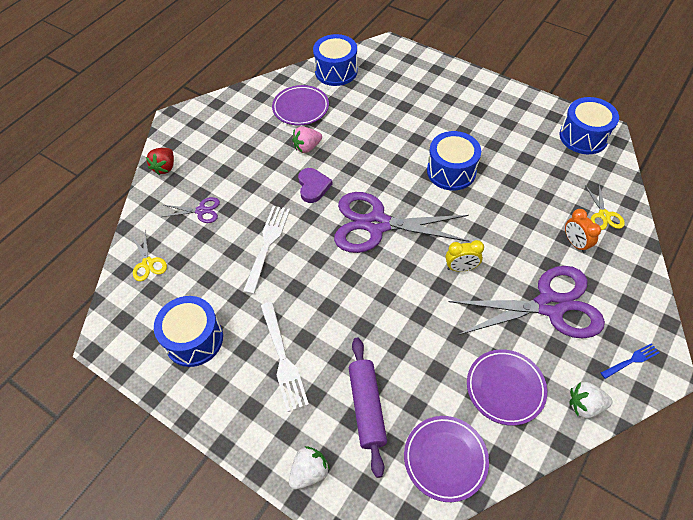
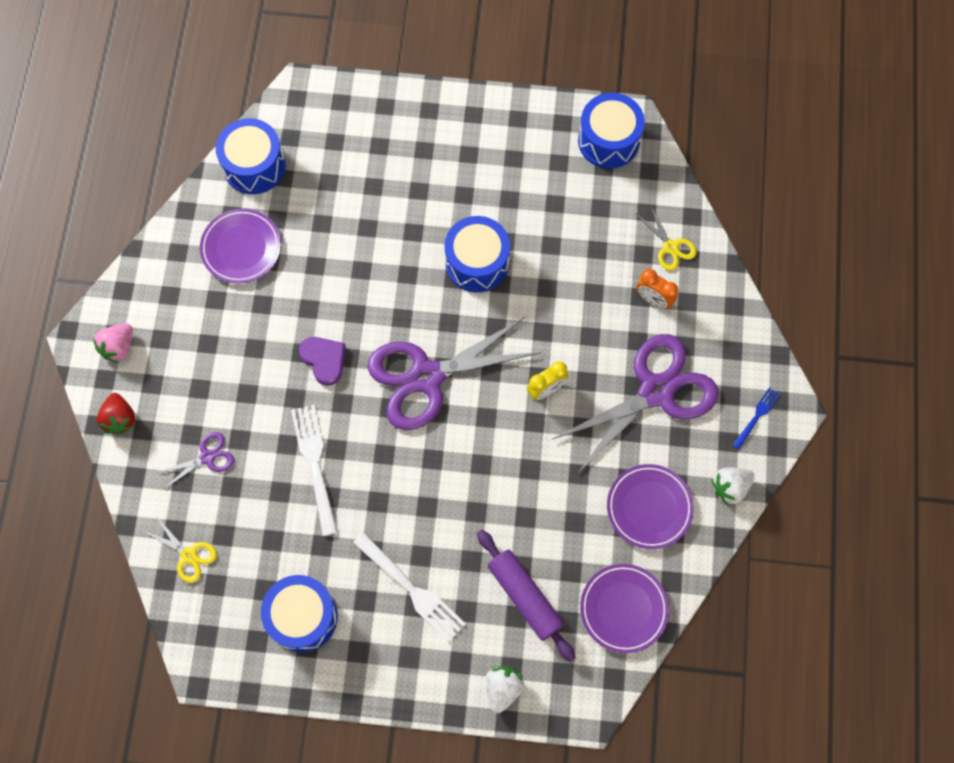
camera: 30 degrees left, 15 degrees up
pink strawberry [292,126,322,153] -> pink strawberry moved to [93,323,133,363]

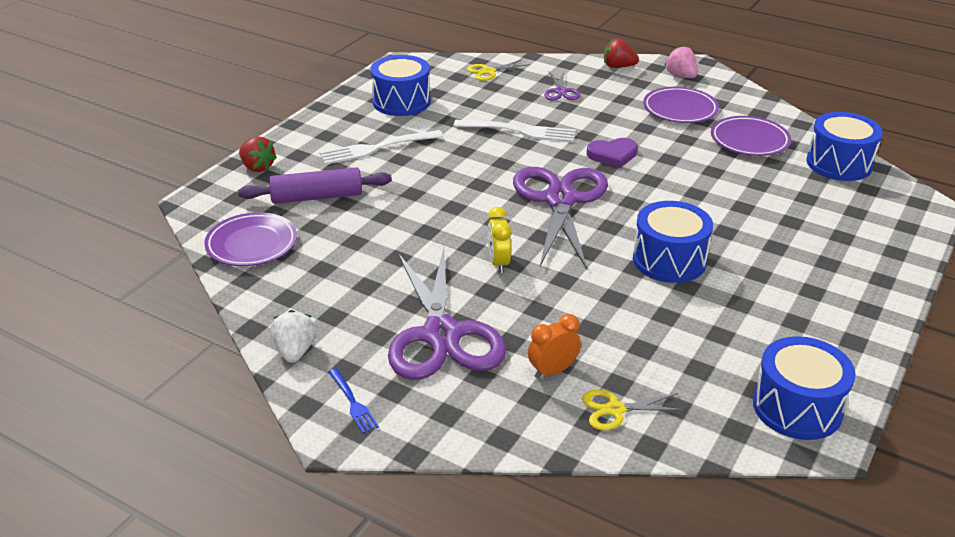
camera: 115 degrees right, 35 degrees down
white strawberry [485,666,524,713] -> red strawberry [239,136,277,172]
purple plate [607,464,694,549] -> purple plate moved to [643,87,719,123]

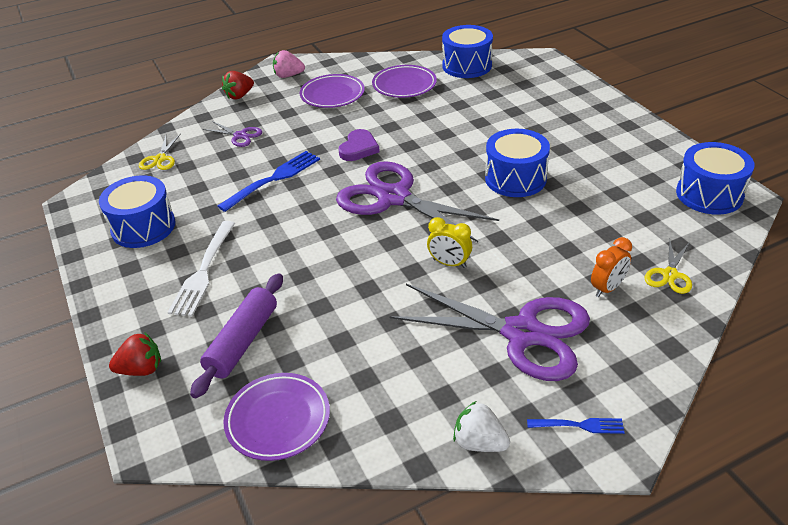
camera: 55 degrees left, 5 degrees up
white fork [453,120,576,142] -> blue fork [218,151,320,212]
orange clock [528,314,581,378] -> orange clock turned 135 degrees counterclockwise [591,237,632,297]

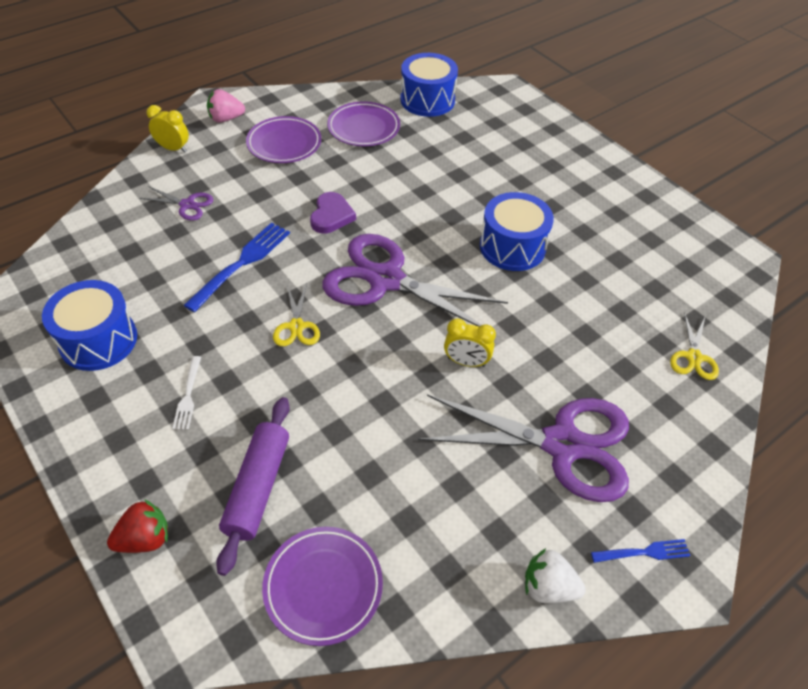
camera: 15 degrees left, 10 degrees up
yellow scissors [139,134,181,170] -> yellow scissors moved to [273,283,320,346]
white fork [168,221,235,317] -> white fork [172,356,201,430], size x0.55
red strawberry [222,71,254,100] -> yellow clock [147,105,189,153]
orange clock [591,237,632,297] -> none
blue drum [676,142,755,215] -> none

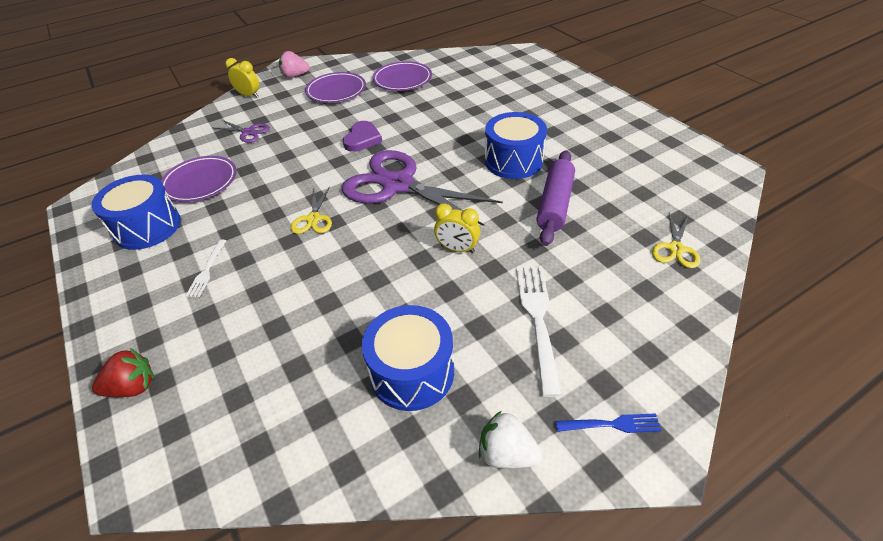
camera: 10 degrees right, 5 degrees down
blue fork [184,222,290,312] -> none
purple rolling pin [216,397,290,576] -> purple rolling pin moved to [536,150,575,246]
purple plate [262,527,383,646] -> purple plate moved to [161,156,237,202]
blue drum [400,53,458,117] -> blue drum moved to [362,305,454,411]
purple scissors [418,395,629,502] -> white fork [516,266,562,397]

